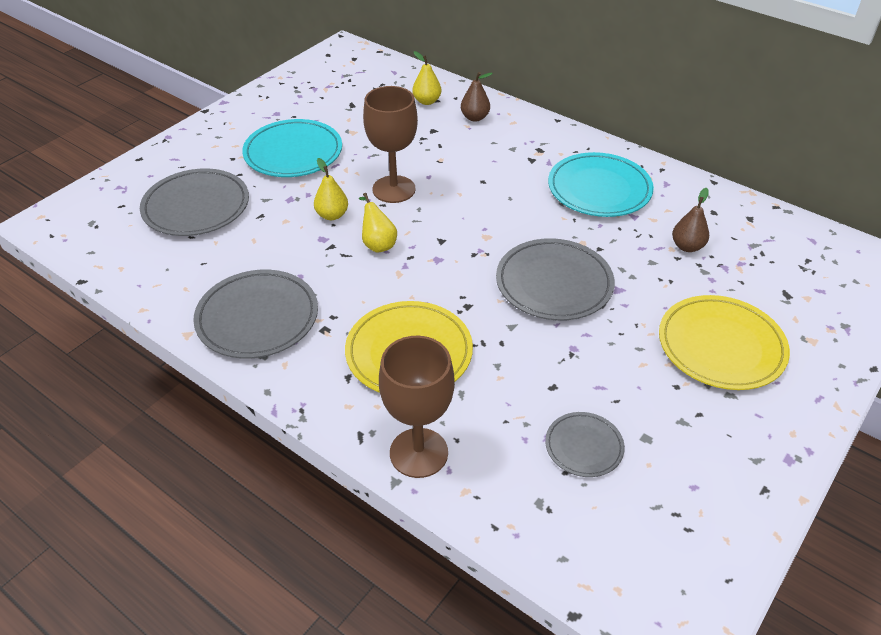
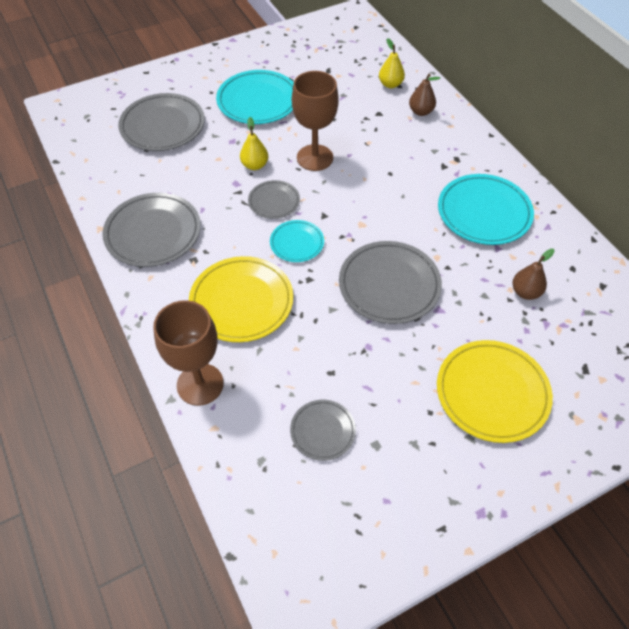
camera: 25 degrees right, 10 degrees up
yellow pear [359,193,397,253] -> grey plate [248,180,300,219]
none -> turquoise plate [270,220,324,262]

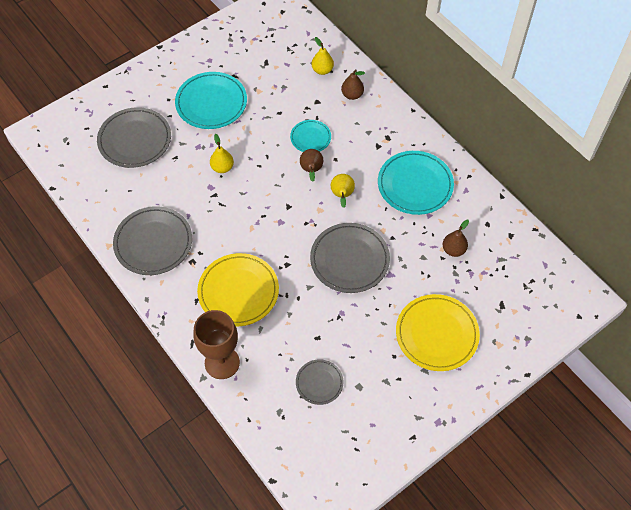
camera: 10 degrees left, 5 degrees up
grey plate [248,180,300,219] -> none
turquoise plate [270,220,324,262] -> turquoise plate moved to [290,120,331,152]
brown goblet [292,71,339,171] -> none
none -> brown pear [300,149,323,182]
none -> yellow pear [331,174,355,208]

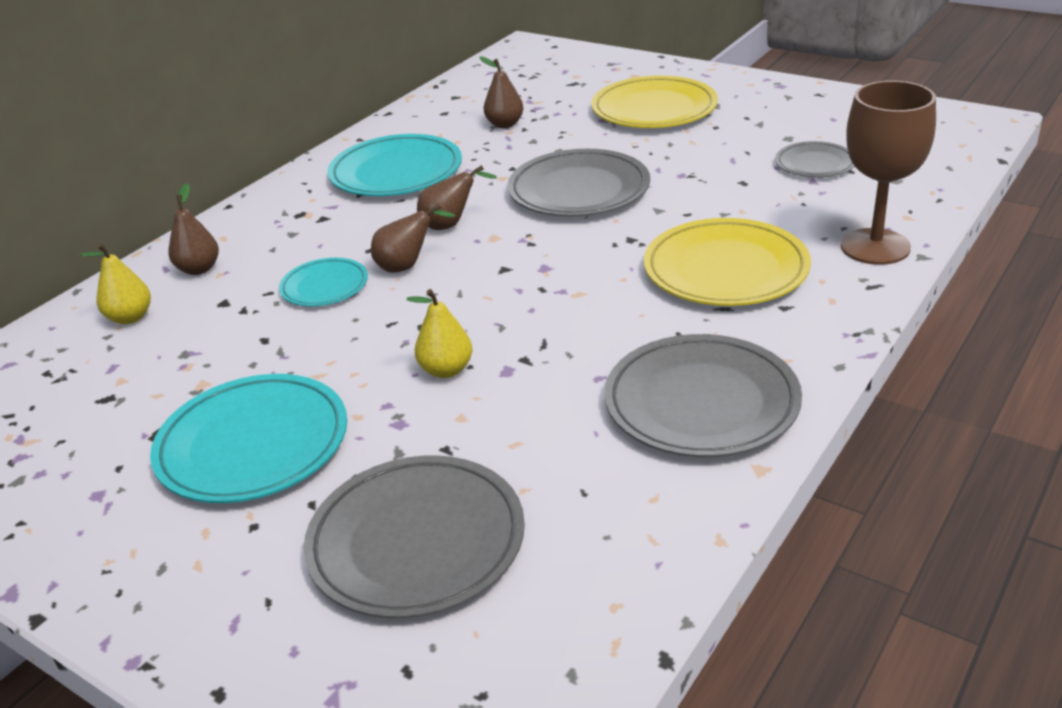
camera: 105 degrees left, 25 degrees down
yellow pear [331,174,355,208] -> brown pear [417,165,497,230]

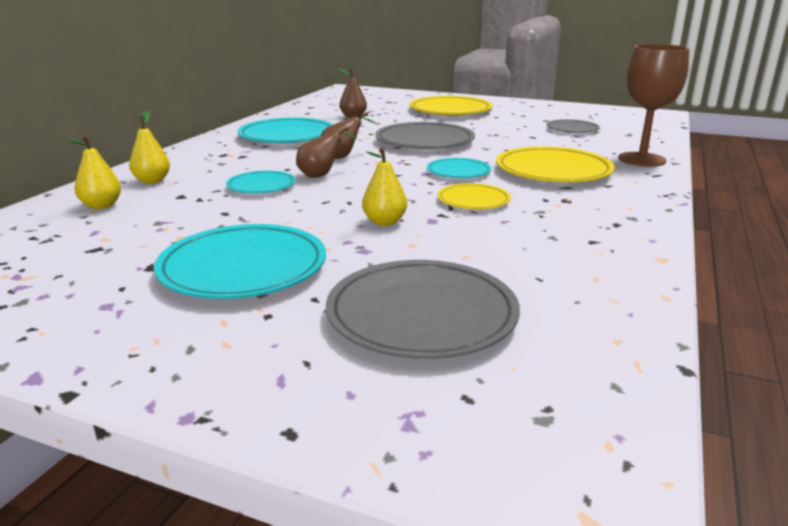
camera: 15 degrees left, 10 degrees down
brown pear [168,183,219,275] -> yellow pear [129,111,170,184]
grey plate [604,334,802,458] -> none
none -> turquoise plate [427,158,491,178]
none -> yellow plate [437,183,511,209]

